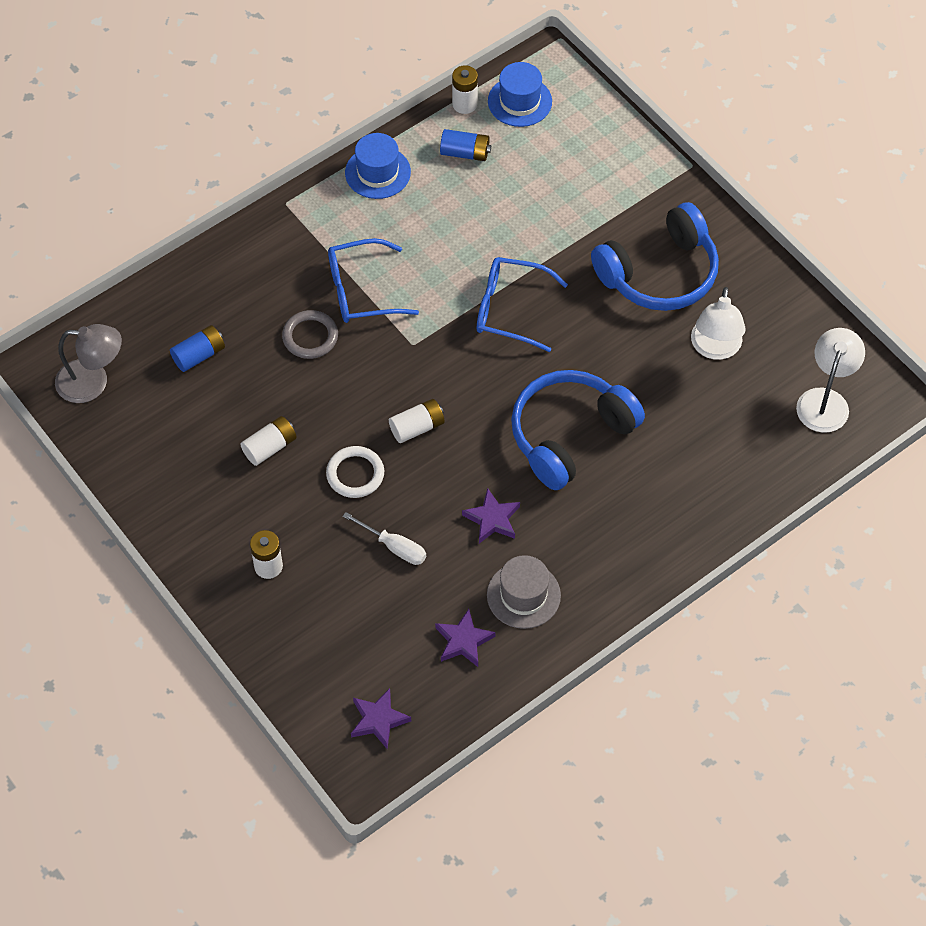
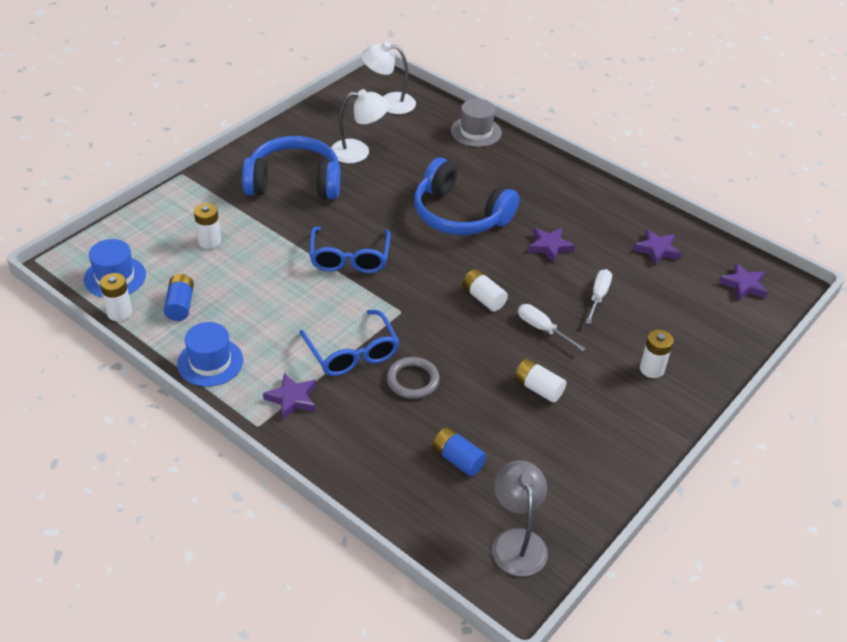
camera: 105 degrees left, 15 degrees down
white ring [326,446,384,498] -> white screwdriver [518,304,586,351]
grey hat [487,555,561,629] -> grey hat moved to [451,99,502,147]
blue headphones [591,202,719,311] -> blue headphones turned 45 degrees counterclockwise [242,136,340,200]
none -> white battery [194,203,221,249]
none -> purple star [263,373,316,420]

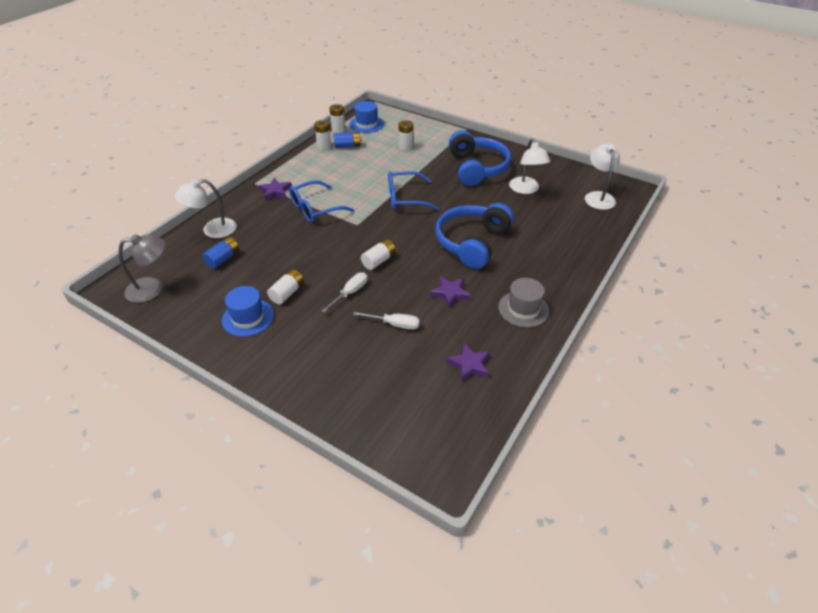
camera: 85 degrees right, 0 degrees up
blue hat [177,322,243,387] -> blue hat moved to [222,286,274,337]
grey ring [386,357,440,399] -> none
grey hat [451,99,502,147] -> grey hat moved to [498,278,549,328]
white battery [640,330,674,378] -> white battery moved to [314,120,331,150]
purple star [718,263,768,300] -> none
none -> white lamp [174,179,237,238]

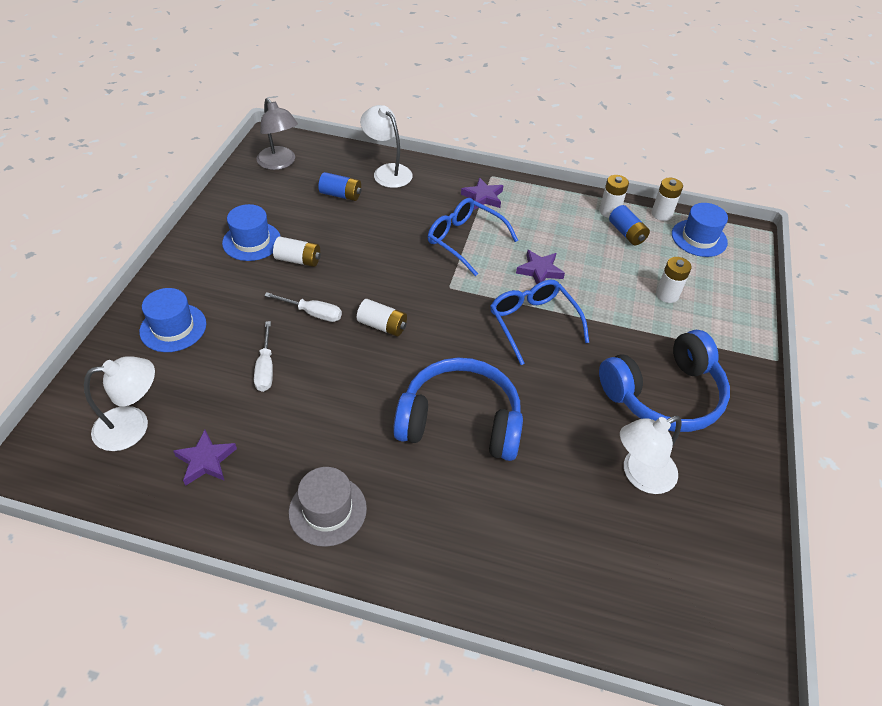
camera: 70 degrees right, 5 degrees up
purple star [430,276,470,308] -> purple star moved to [516,250,565,284]
white lamp [585,144,620,210] -> white lamp moved to [84,356,155,451]
none -> blue hat [139,288,206,352]

